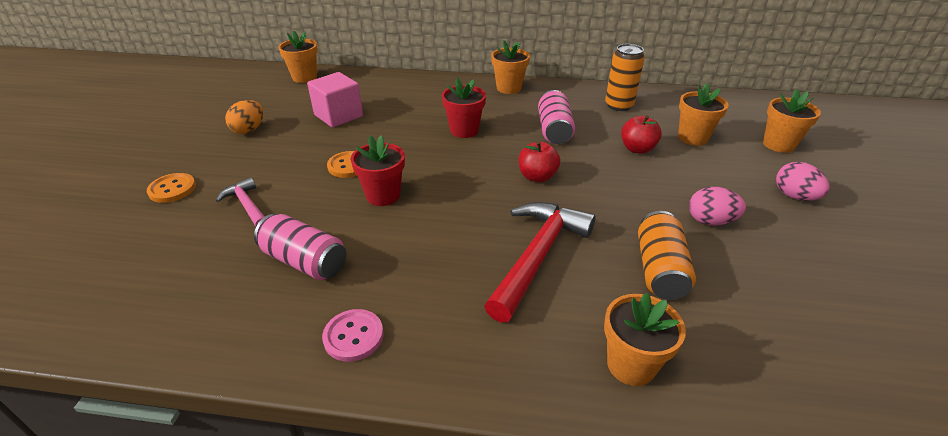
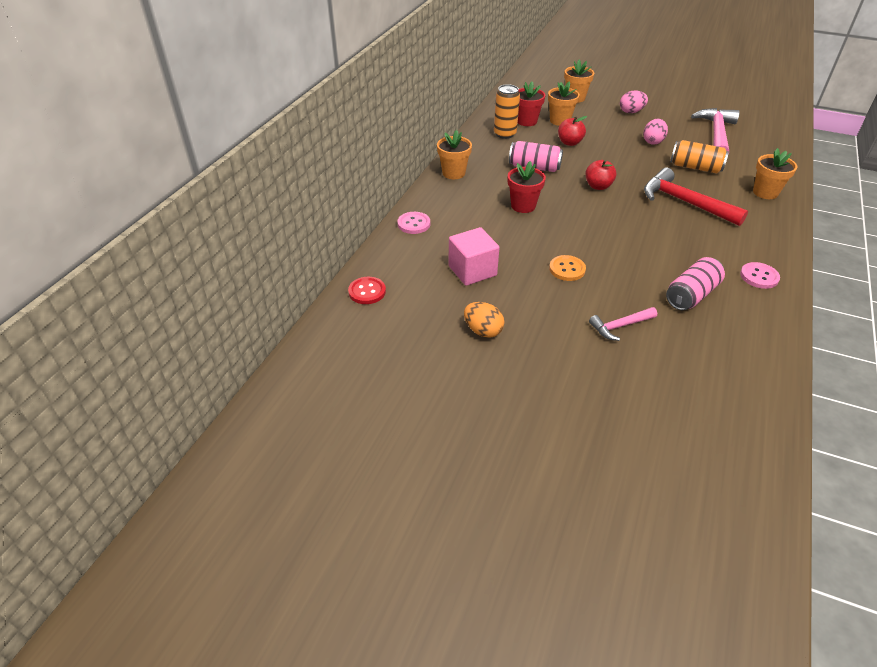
camera: 75 degrees left, 5 degrees up
orange button [147,173,196,203] -> none
orange flower pot [278,30,318,83] -> red button [348,277,386,304]
red flower pot [351,135,405,206] -> red flower pot moved to [518,82,545,126]
none -> pink button [397,212,430,234]
none -> pink hammer [691,108,740,151]

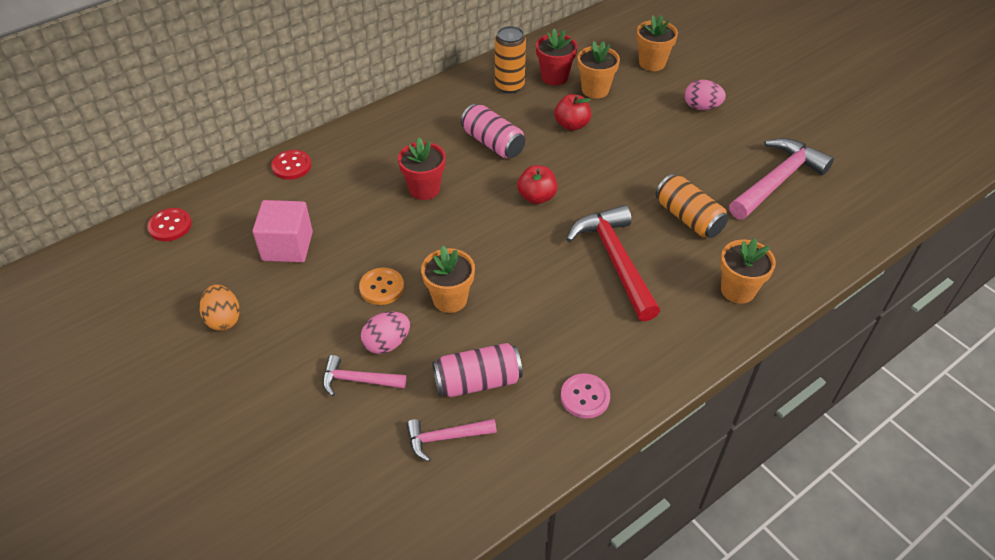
camera: 30 degrees right, 5 degrees up
pink button [397,212,430,234] -> red button [271,150,312,180]
orange flower pot [437,130,472,179] -> orange flower pot moved to [421,246,475,313]
pink egg [643,119,668,145] -> pink egg moved to [361,312,410,354]
none -> pink hammer [406,419,497,462]

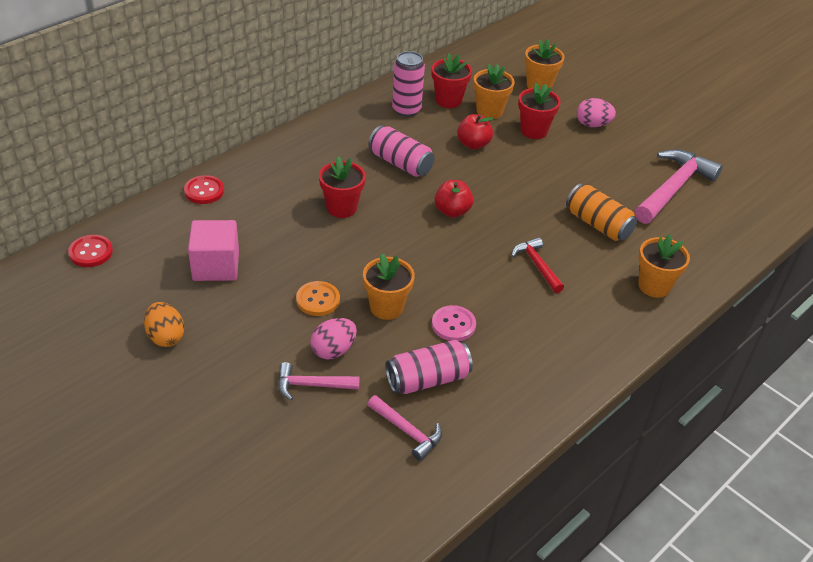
camera: 10 degrees left, 5 degrees down
pink hammer [406,419,497,462] -> pink hammer turned 120 degrees counterclockwise [367,395,442,461]
orange can [495,26,526,93] -> pink can [392,51,425,117]
pink button [561,373,610,419] -> pink button moved to [432,305,476,341]
red hammer [566,205,660,322] -> red hammer [511,237,564,293], size x0.54
none -> red flower pot [518,83,561,139]

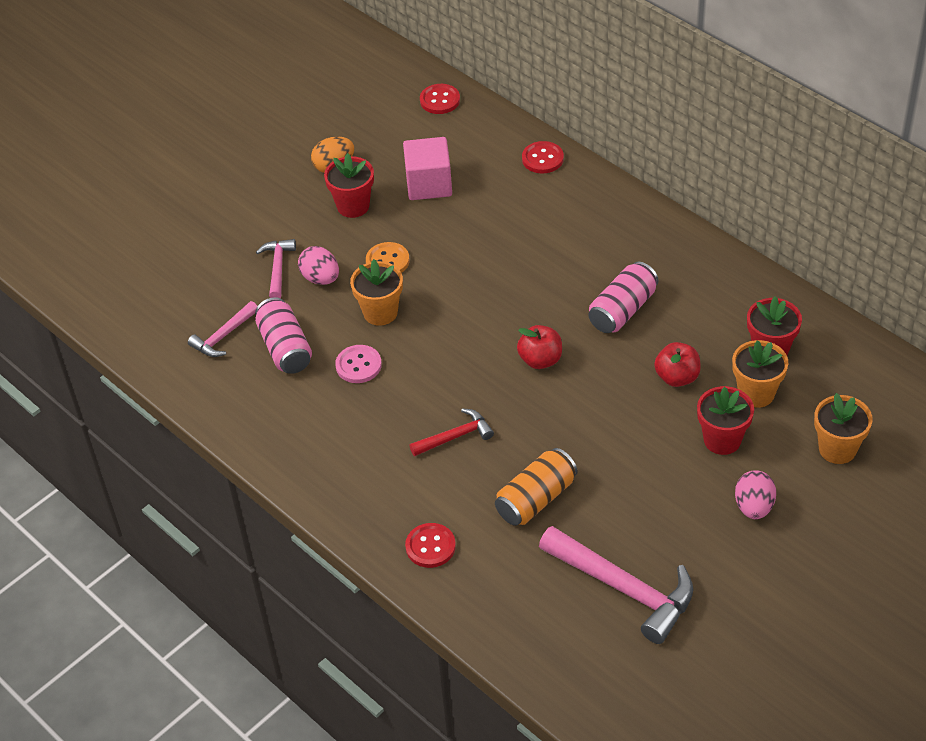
camera: 95 degrees right, 5 degrees up
red flower pot [319,157,366,218] -> red flower pot moved to [324,153,374,218]
pink can [392,51,425,117] -> none
orange flower pot [638,234,690,298] -> red button [405,523,456,568]

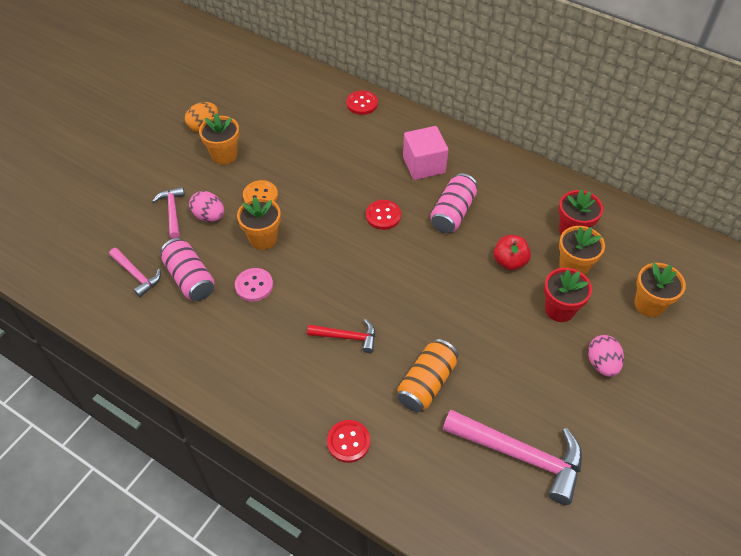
camera: 15 degrees left, 5 degrees up
pink hammer [188,301,257,357] -> pink hammer turned 75 degrees counterclockwise [109,248,161,297]
red flower pot [324,153,374,218] -> orange flower pot [199,113,239,165]
pink cube [403,137,452,200] -> pink cube moved to [403,126,448,180]
red hammer [409,408,494,456] -> red hammer turned 45 degrees clockwise [307,319,375,353]
red button [420,84,460,114] -> red button moved to [366,200,401,230]
red apple [517,325,562,369] -> none

